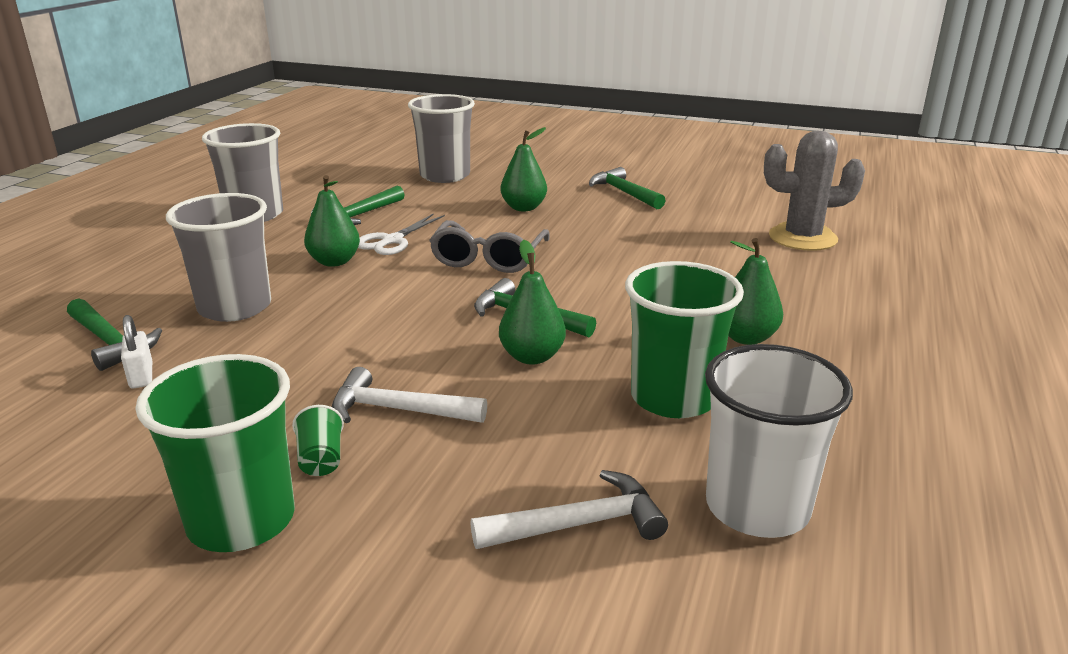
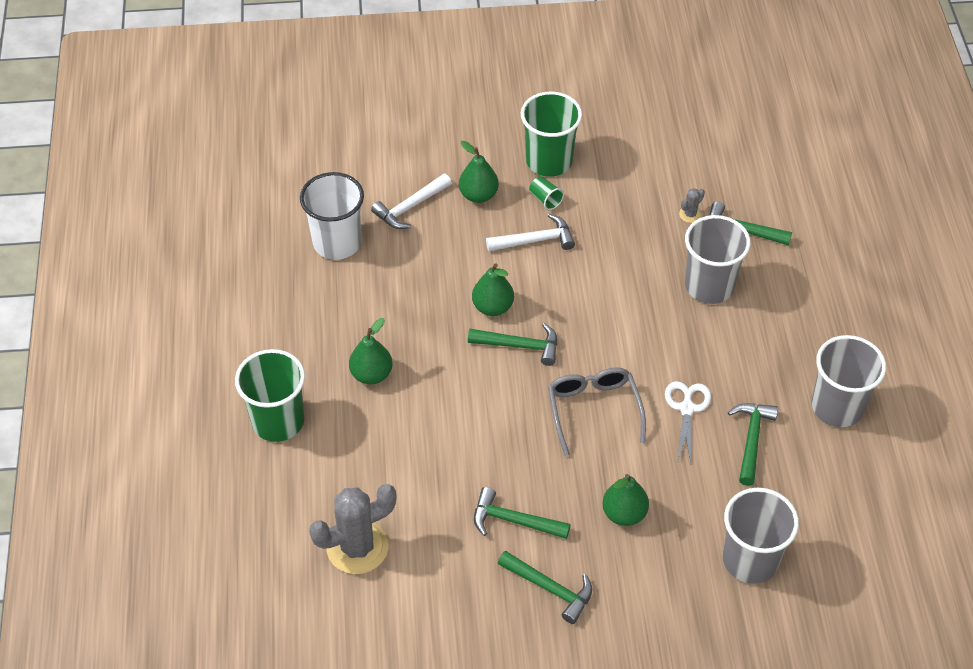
camera: 155 degrees right, 25 degrees up
white padlock [121,315,152,388] -> grey cactus [679,188,705,223]
green pear [304,175,360,267] -> green pear moved to [459,141,499,203]
green cup [625,261,744,418] -> green cup moved to [235,349,305,442]
none -> green hammer [474,487,571,539]

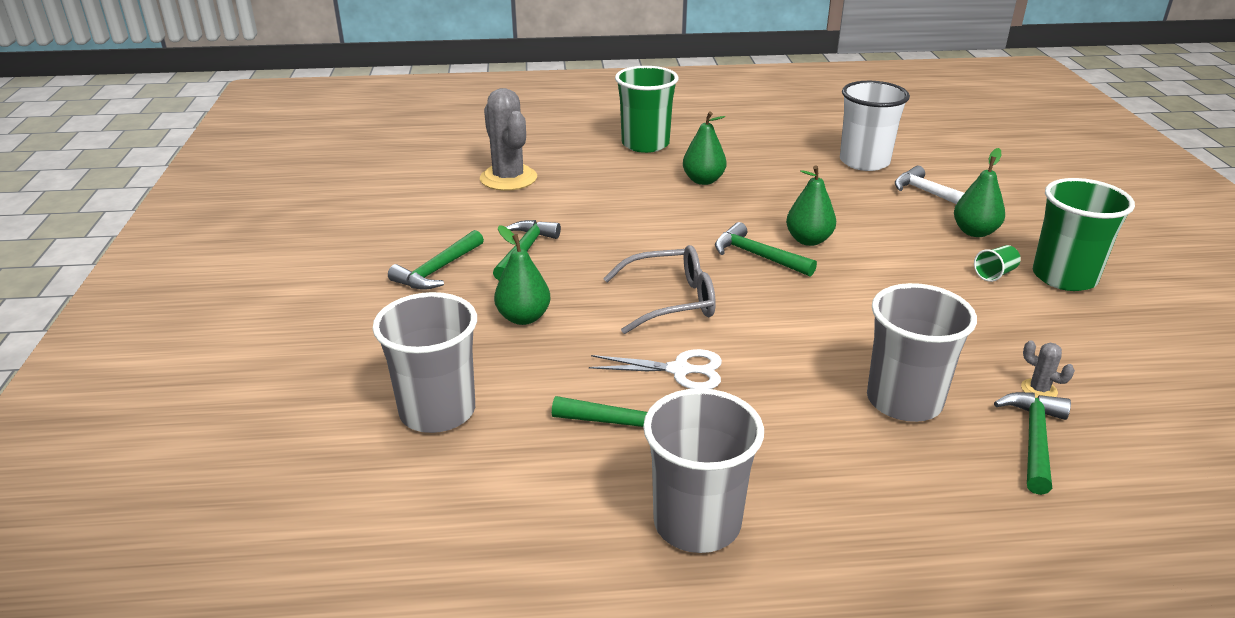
camera: 90 degrees right, 20 degrees down
green hammer [468,323,557,366] -> green hammer turned 120 degrees clockwise [715,222,817,277]
white hammer [486,214,575,251] -> none

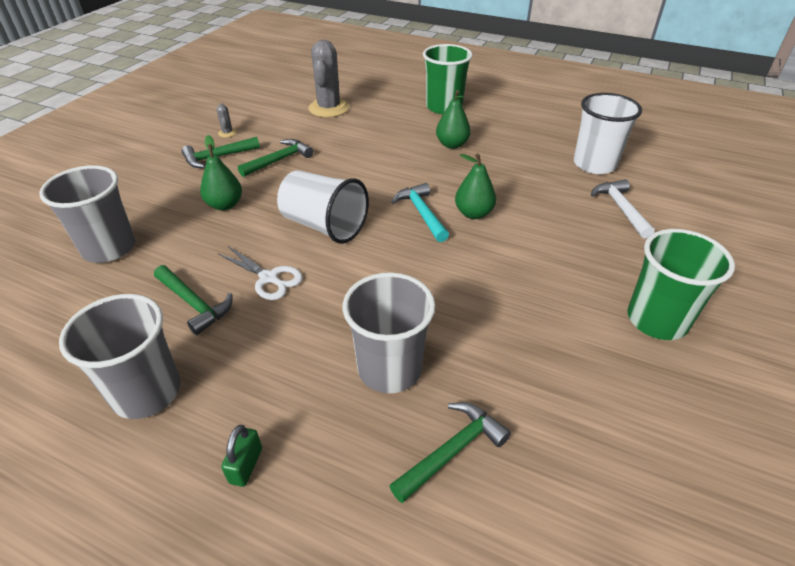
camera: 30 degrees right, 10 degrees up
grey glasses [603,245,716,334] -> white cup [277,170,369,244]
green hammer [715,222,817,277] -> turquoise hammer [391,183,449,242]
green pear [954,148,1005,237] -> none
green cup [974,245,1021,282] -> none
grey cactus [1021,340,1075,398] -> grey cactus moved to [216,103,237,138]
none -> green padlock [221,425,262,487]

